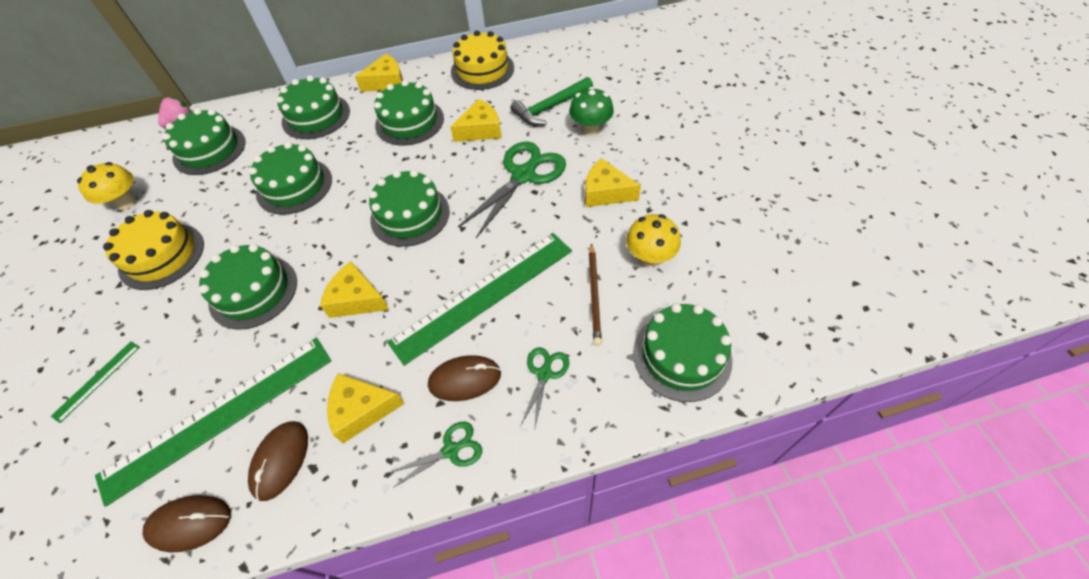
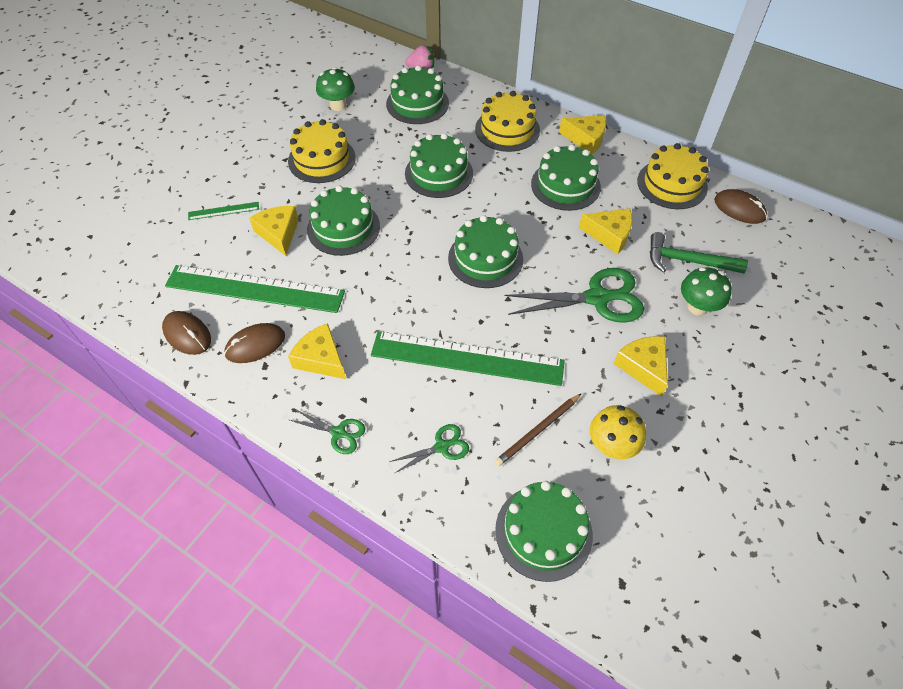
camera: 45 degrees right, 0 degrees up
yellow mushroom [77,162,137,211] -> green mushroom [316,67,355,111]
green cake [276,76,350,139] -> yellow cake [475,91,540,152]
yellow cheese [320,261,389,318] -> yellow cheese moved to [249,206,299,256]
brown mouse [428,355,501,401] -> brown mouse moved to [714,189,767,224]

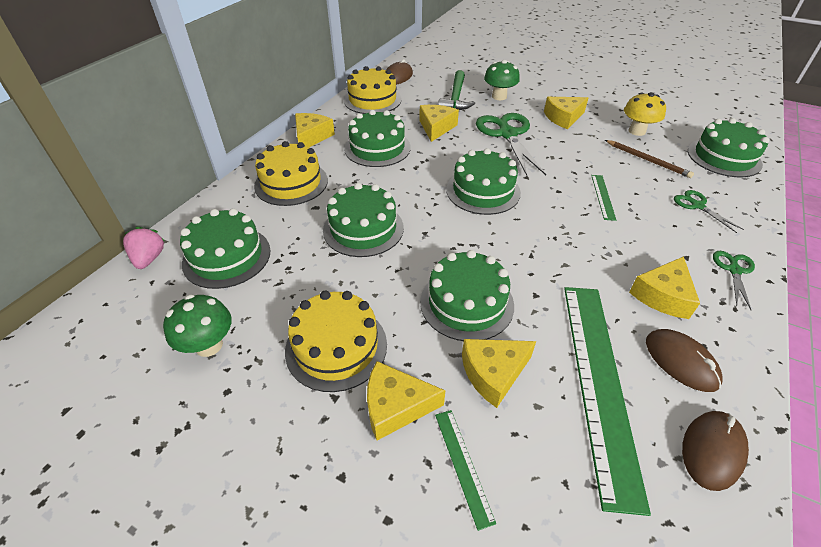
camera: 95 degrees left, 10 degrees down
green ruler [371,331,565,386] -> green ruler [591,175,616,221], size x0.42
none -> yellow cheese [367,361,445,441]

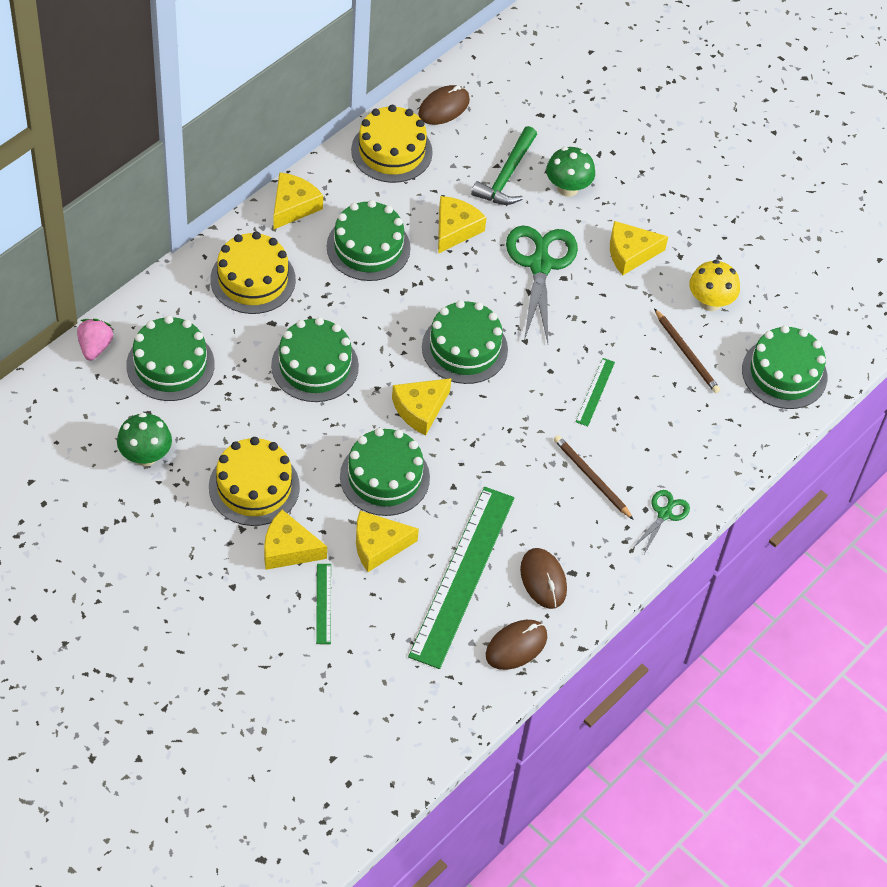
camera: 10 degrees right, 10 degrees up
yellow cheese [629,256,700,319] -> yellow cheese moved to [392,378,451,435]
green scissors [674,190,744,233] -> none
none -> brown pencil [554,435,634,520]

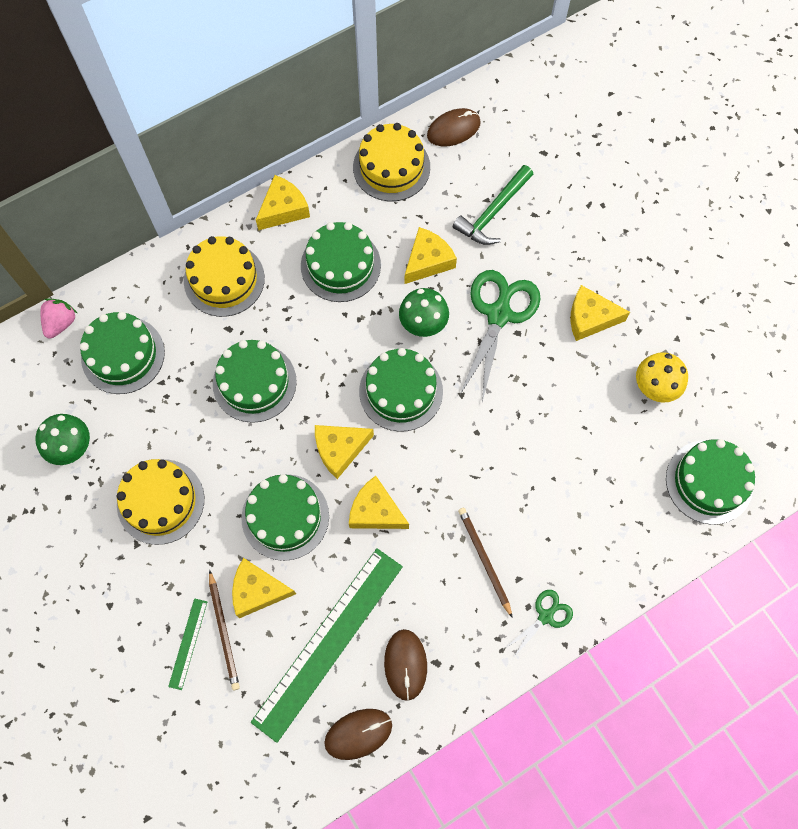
camera: 20 degrees right, 15 degrees up
yellow cheese [264,510,327,570] -> yellow cheese moved to [349,476,409,529]
green mushroom [546,147,595,197] -> green mushroom moved to [399,288,449,337]
green ruler [576,358,615,426] -> none
brown pencil [654,308,720,393] -> brown pencil moved to [209,570,240,690]

